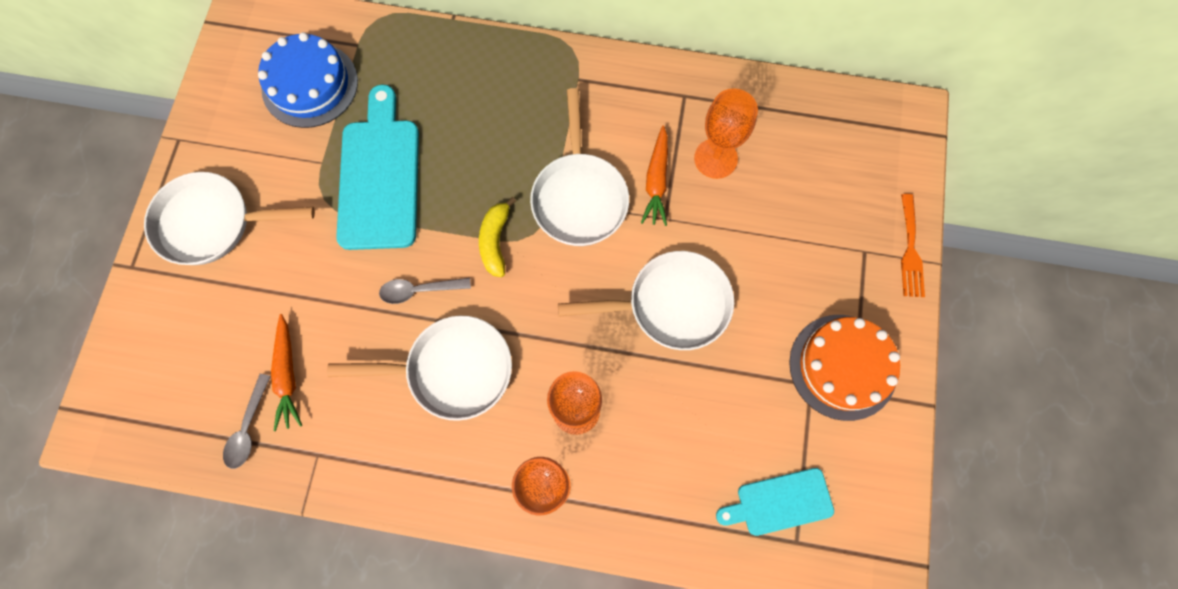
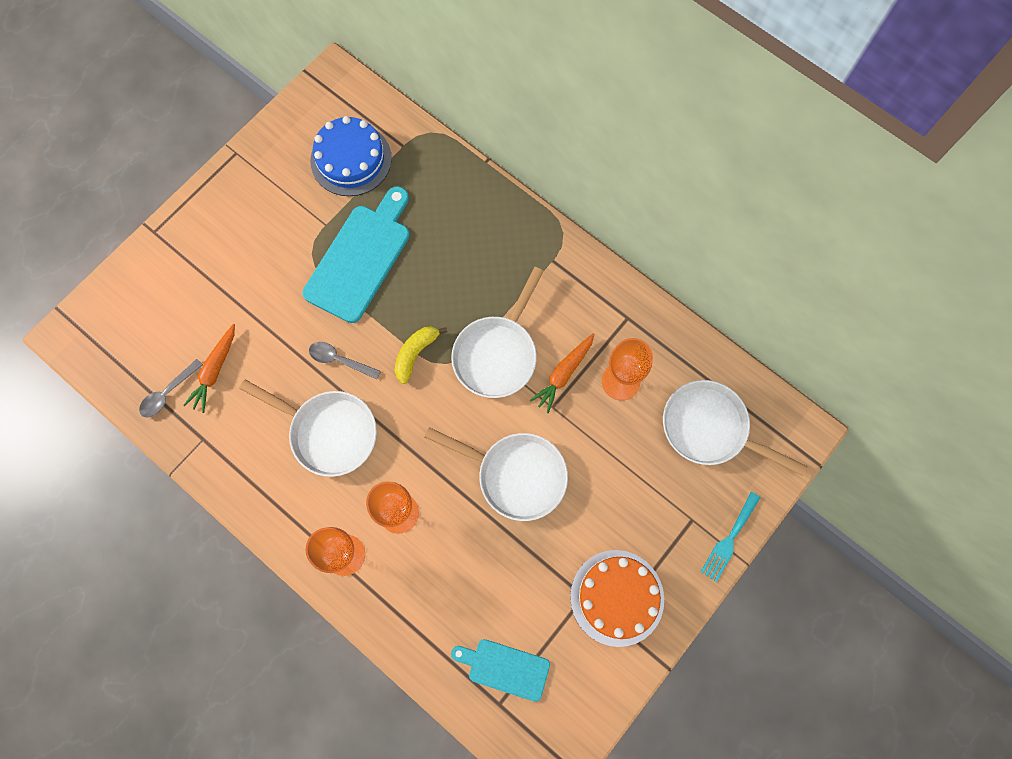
camera: 30 degrees right, 0 degrees up
white pan [144,172,315,265] -> white pan moved to [663,380,808,476]
orange fork [901,194,925,297] -> turquoise fork [701,492,761,582]

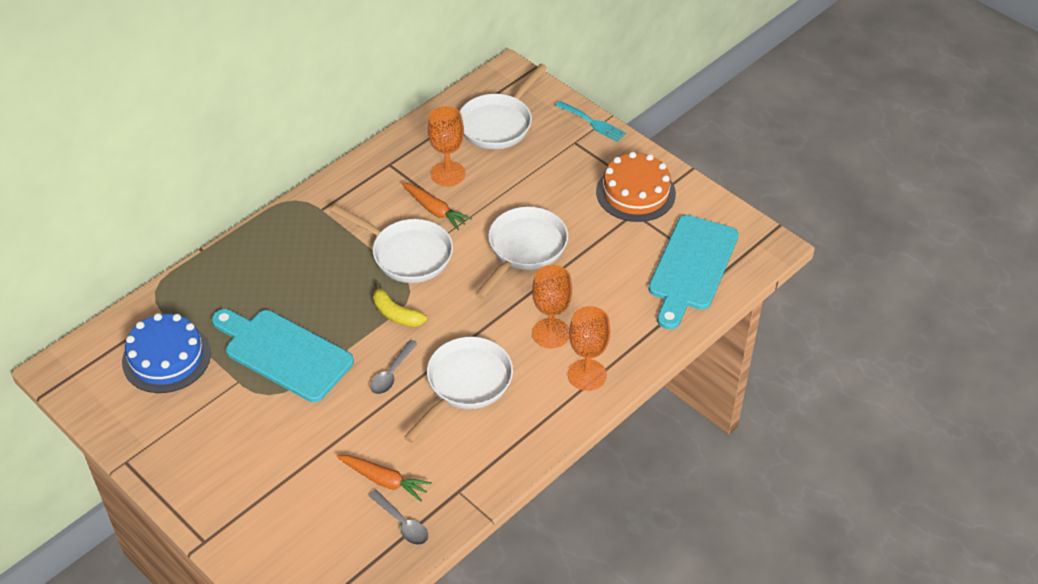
camera: 85 degrees left, 25 degrees down
turquoise cutting board [451,639,550,702] -> turquoise cutting board [648,215,739,330], size x1.74

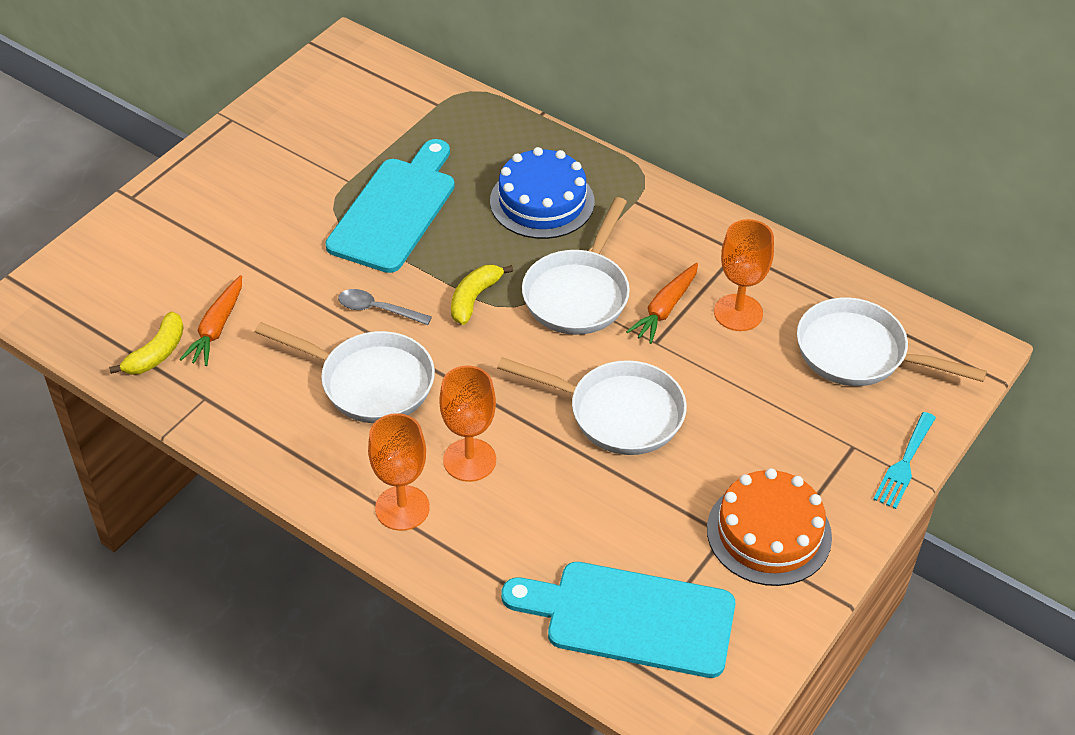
camera: 80 degrees right, 0 degrees up
blue cake [122,313,211,393] -> blue cake moved to [490,147,594,239]
grey spoon [368,490,428,545] -> yellow banana [109,311,184,375]

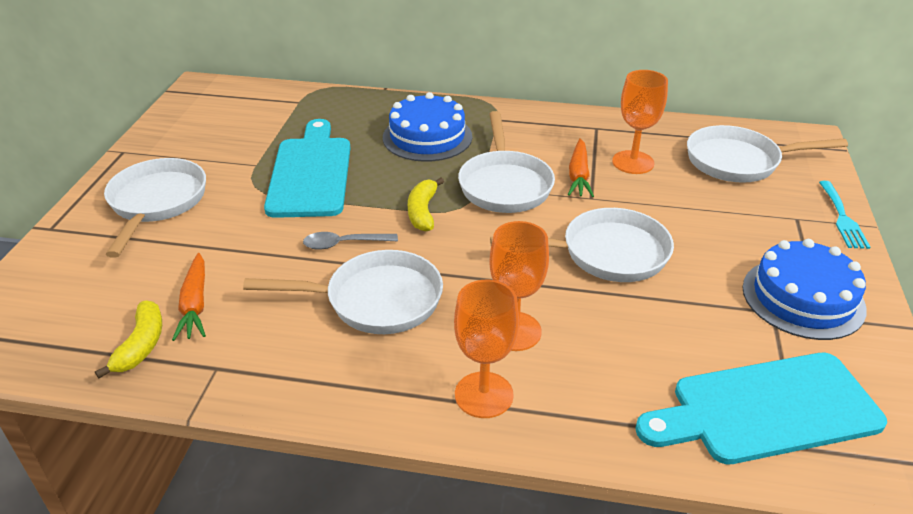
camera: 25 degrees left, 10 degrees down
orange cake [707,468,832,586] -> blue cake [742,239,867,340]
none -> white pan [104,158,206,258]

